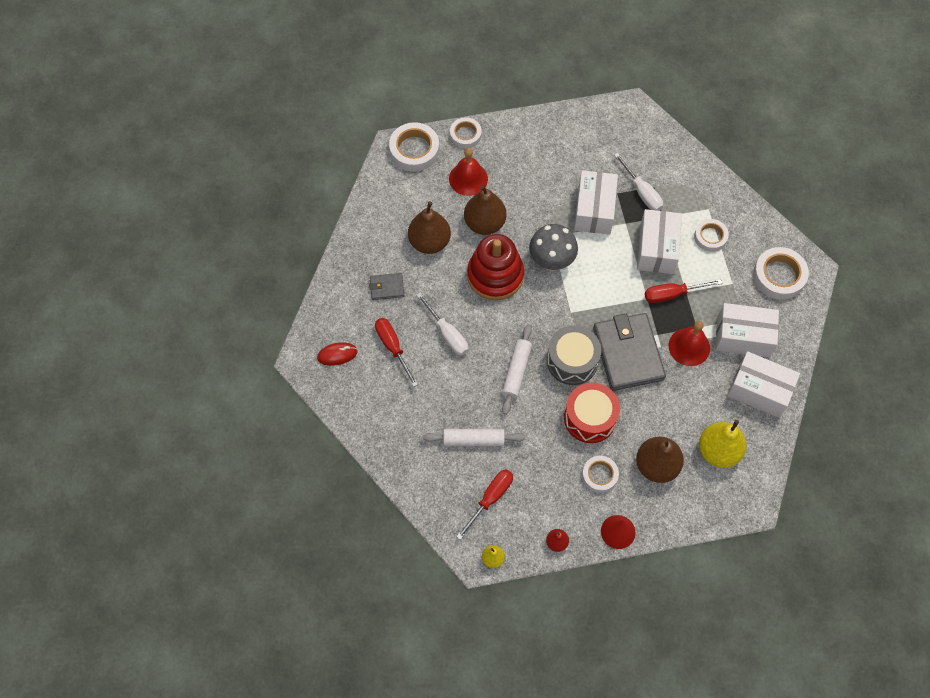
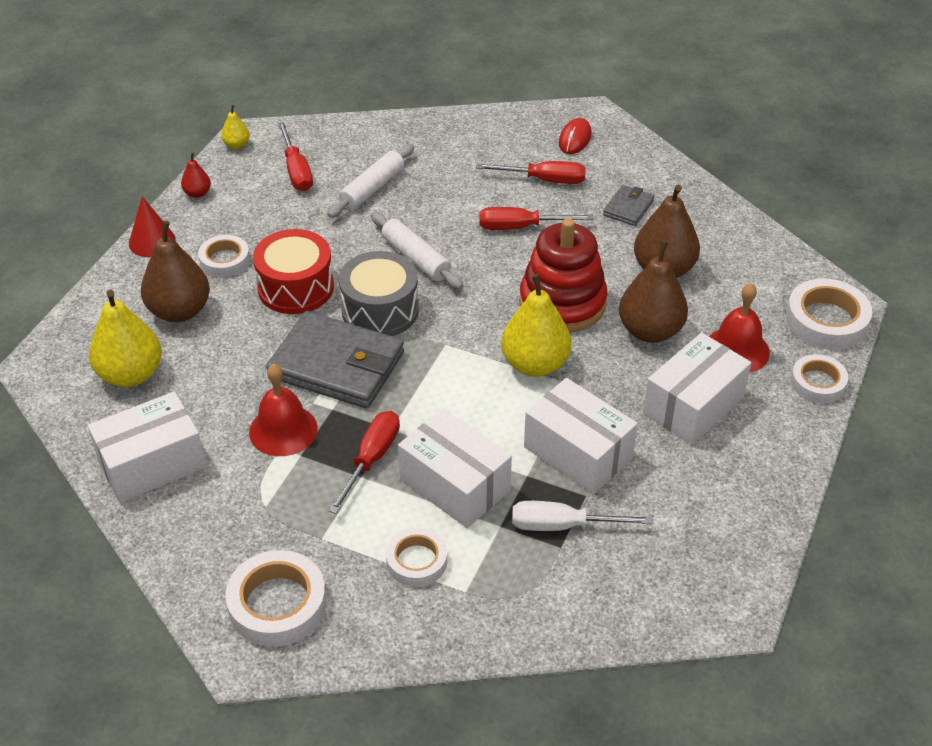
camera: 125 degrees right, 20 degrees down
white screwdriver [417,292,468,356] -> red screwdriver [479,207,593,230]
grey mushroom [529,224,578,271] -> yellow pear [501,274,571,377]
white box [715,303,779,357] -> white box moved to [643,332,751,445]

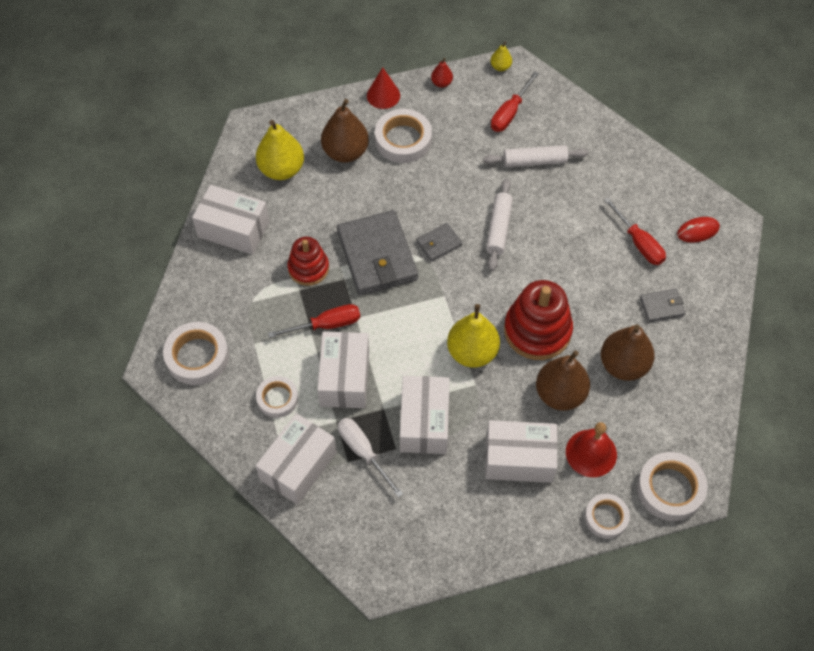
camera: 50 degrees right, 15 degrees up
white tape [198,235,250,277] -> white tape [375,109,432,163], size x1.56
red bell [249,364,318,456] -> red stacking toy [287,237,329,286]
red drum [253,229,334,314] -> none
grey drum [339,251,419,336] -> grey wallet [416,223,462,262]
red screwdriver [479,207,593,230] -> none
none -> white box [255,413,337,505]

